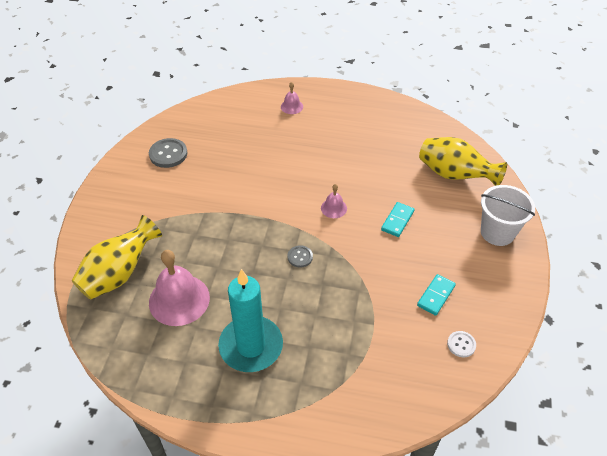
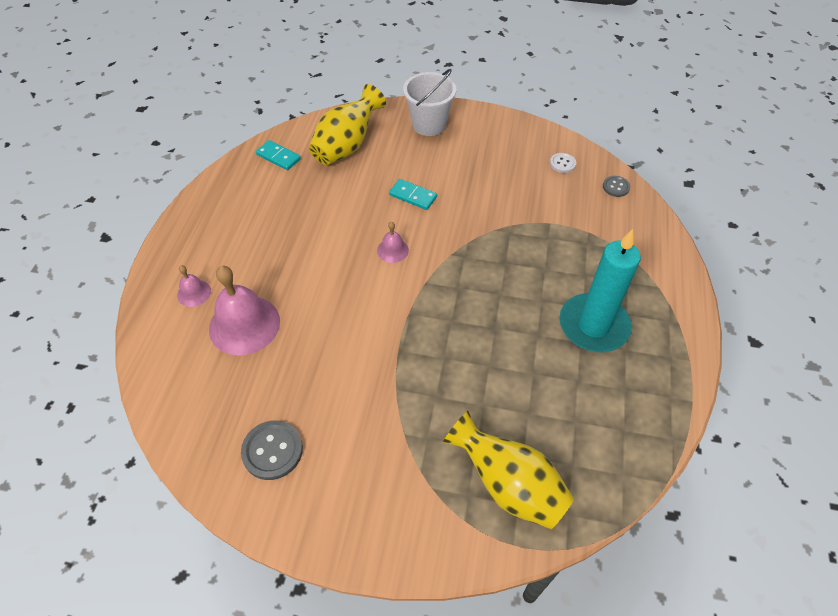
camera: 90 degrees left, 5 degrees up
pink bell [149,250,210,326] -> pink bell moved to [209,266,280,355]
grey button [288,245,313,268] -> grey button moved to [603,176,630,197]
turquoise domino [417,274,456,316] -> turquoise domino moved to [256,140,301,170]

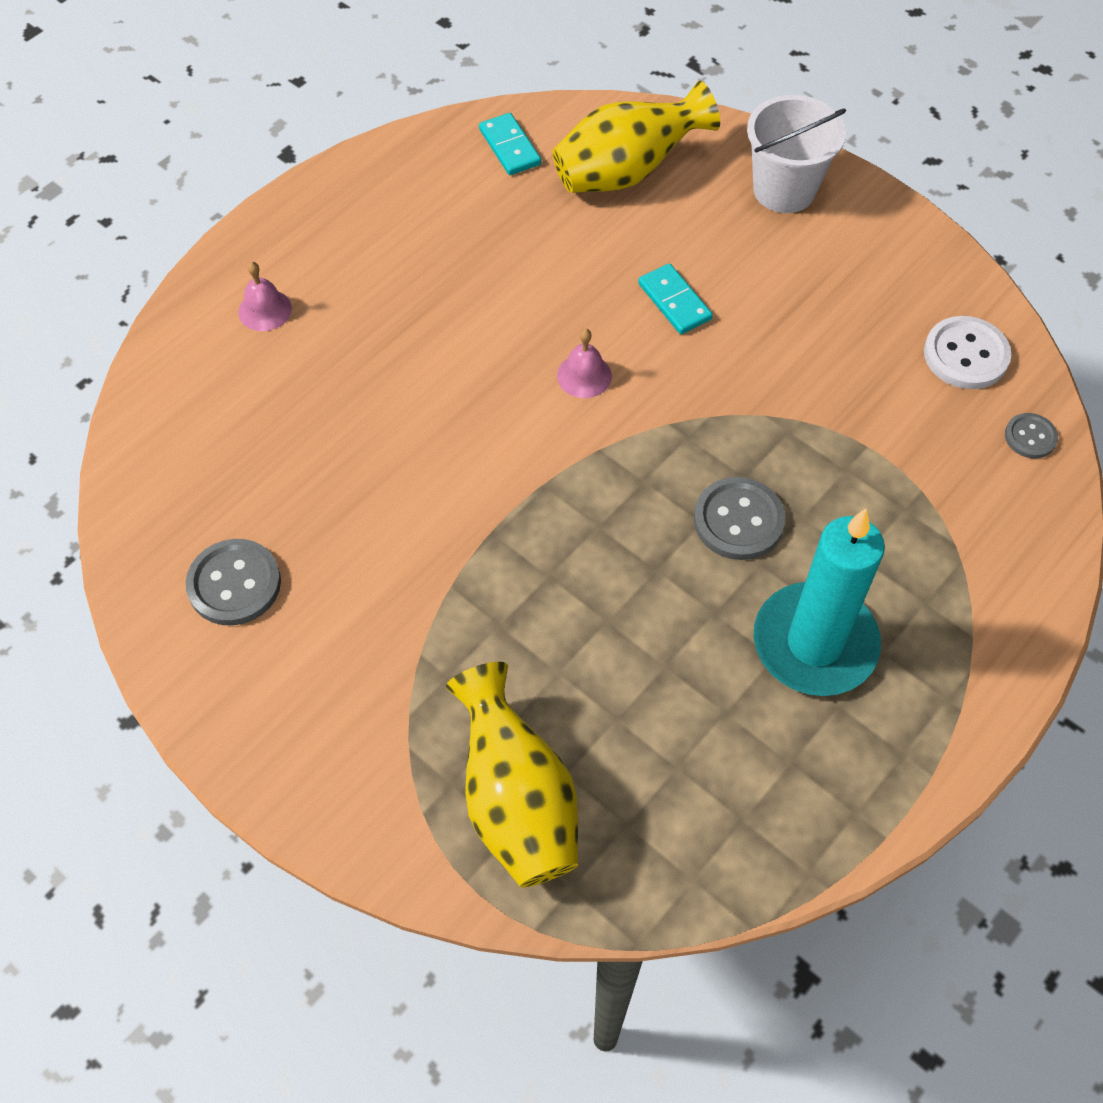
camera: 30 degrees right, 5 degrees up
pink bell [209,266,280,355] -> none
white button [550,153,576,173] -> white button [924,316,1011,389], size x1.71
none -> grey button [694,477,785,560]

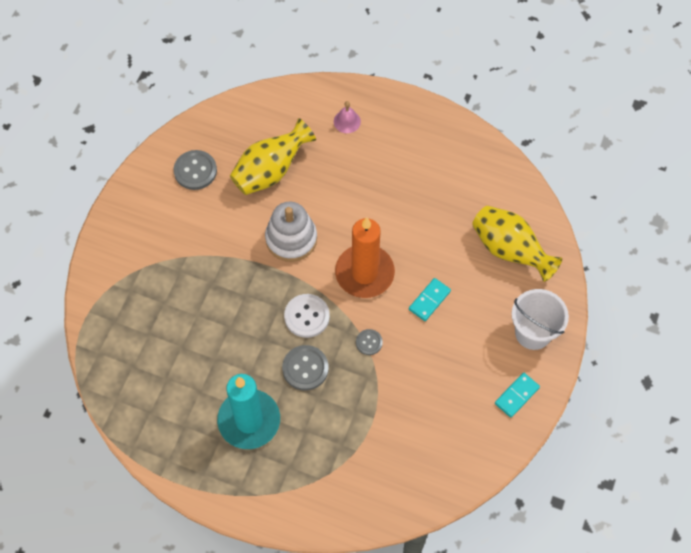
camera: 70 degrees right, 5 degrees up
yellow vase [446,662,578,888] -> yellow vase moved to [230,118,316,195]
turquoise domino [479,113,541,175] -> turquoise domino moved to [495,373,540,418]
pink bell [557,329,612,398] -> orange candle [335,217,395,298]
white button [924,316,1011,389] -> white button moved to [284,294,330,338]
grey button [1005,413,1058,458] -> grey button moved to [356,329,383,355]
none -> white stacking toy [265,202,317,262]

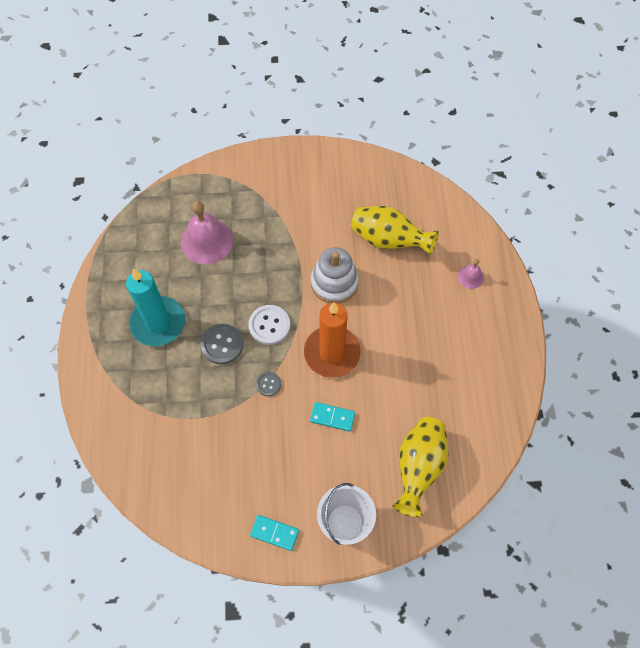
camera: 65 degrees right, 0 degrees up
grey button [174,150,217,190] -> none
none -> pink bell [181,201,233,265]

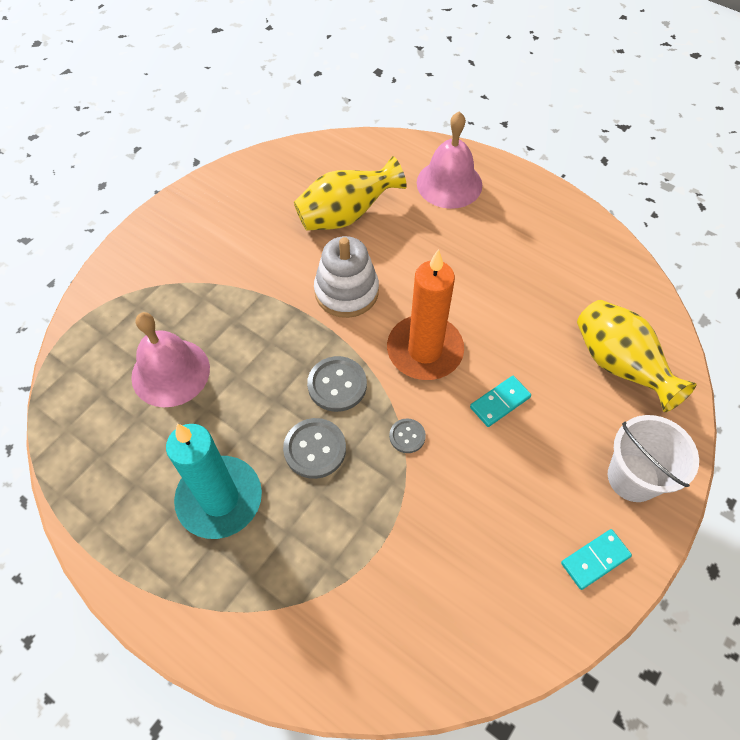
camera: 50 degrees left, 5 degrees down
white button [248,305,290,345] -> grey button [307,356,367,412]
pink bell [458,259,484,289] -> pink bell [417,111,482,209], size x2.05

